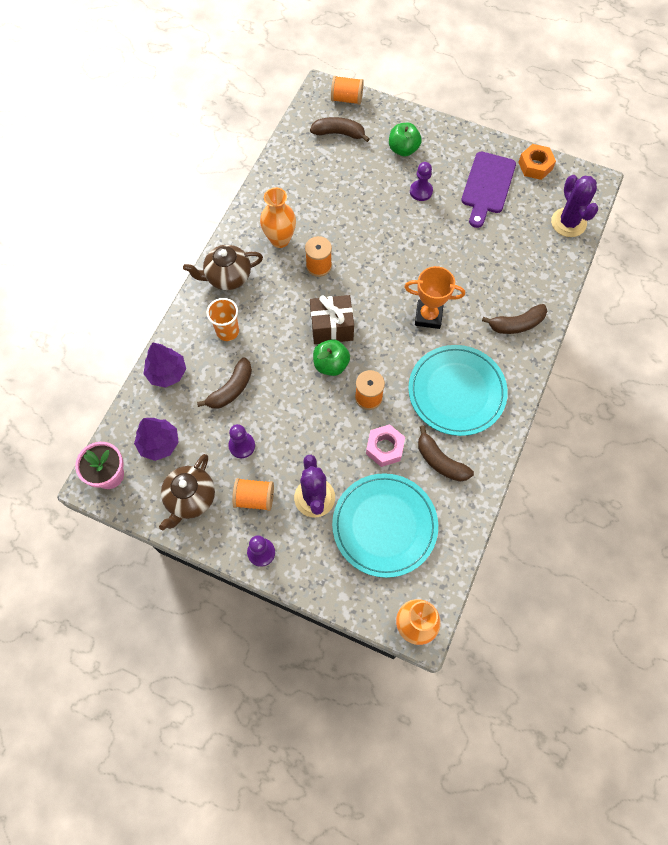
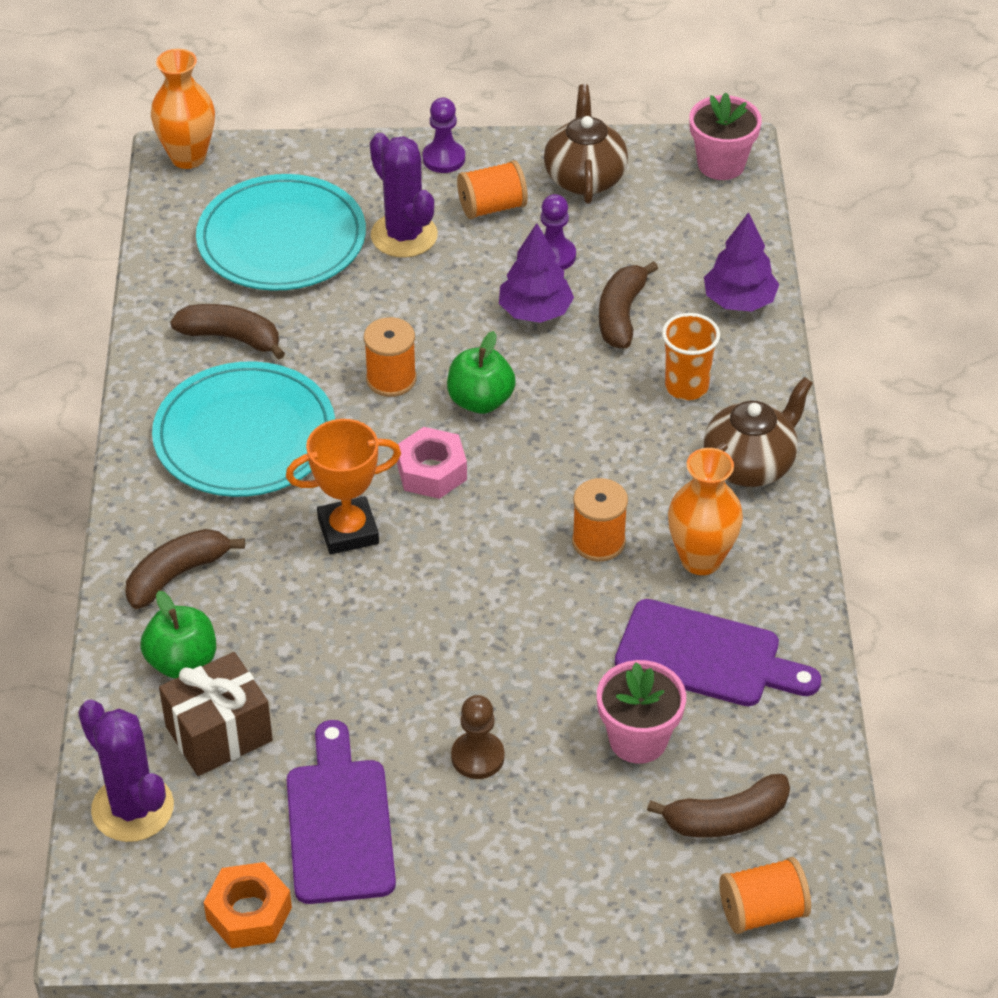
camera: 155 degrees right, 20 degrees down
purple tree [134,418,179,461] -> purple tree moved to [499,223,574,323]
brown gift [310,295,354,344] -> brown gift moved to [159,652,273,776]
pink nut [366,424,405,467] -> pink nut moved to [397,427,467,499]
green apple [389,123,422,157] -> green apple moved to [141,591,216,679]
purple pawn [410,162,433,201] -> brown pawn [451,695,505,779]
none -> pink flower pot [597,660,686,764]
none -> purple cutting board [615,599,821,706]

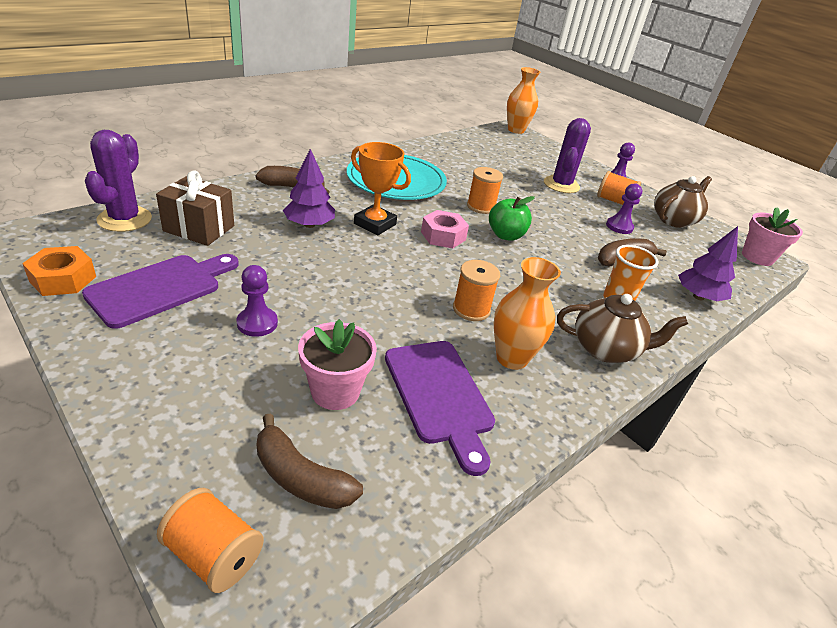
camera: 45 degrees right, 10 degrees down
green apple [141,591,216,679] -> none
brown banana [170,304,285,359] -> none
turquoise plate [196,174,366,291] -> none
brown pawn [451,695,505,779] -> purple pawn [236,265,278,337]
purple tree [499,223,574,323] -> purple tree moved to [283,149,335,228]

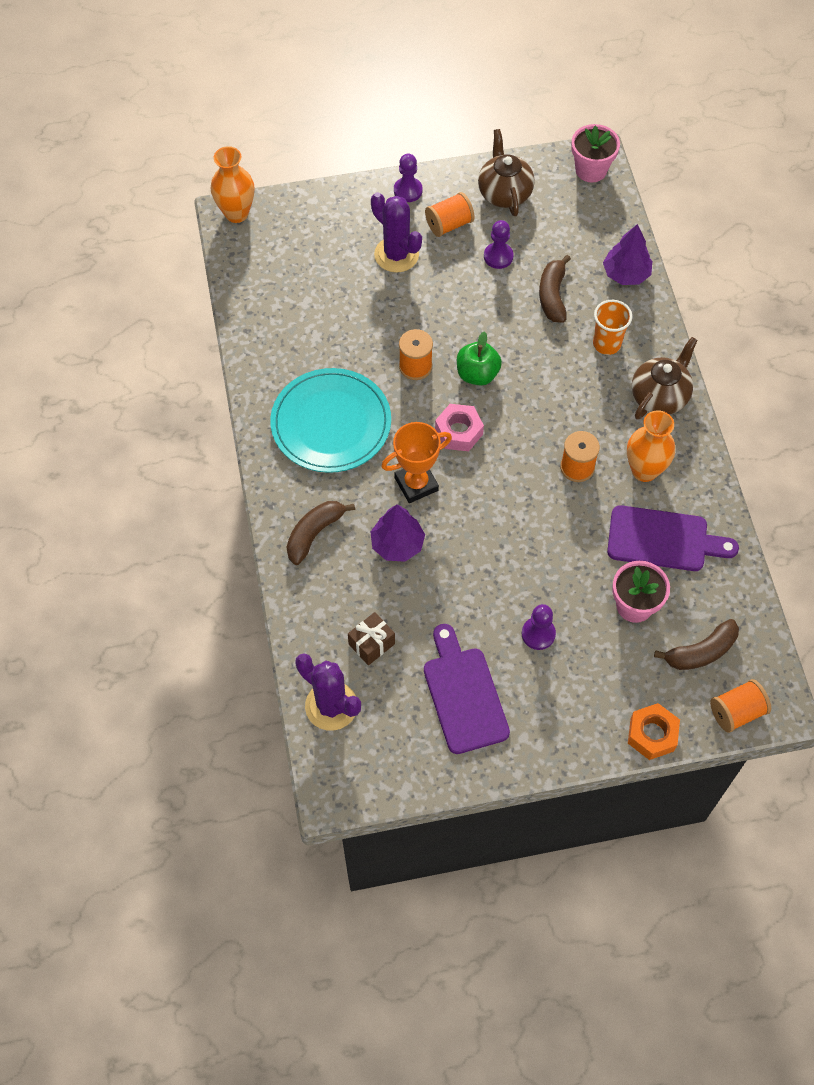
camera: 55 degrees left, 25 degrees up
orange nut [22,246,96,296] -> orange nut moved to [628,703,680,760]
brown gift [156,170,234,246] -> brown gift [348,612,395,666], size x0.66

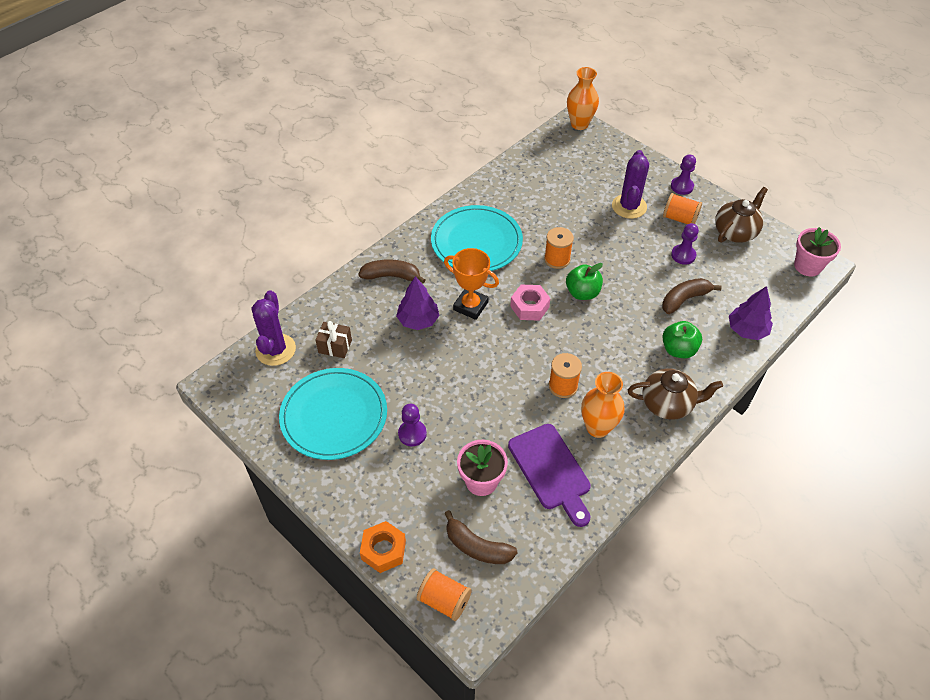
camera: 55 degrees right, 10 degrees down
purple cutting board [424,624,510,754] -> turquoise plate [279,368,387,460]
orange cup [593,300,632,355] -> green apple [662,321,702,359]

